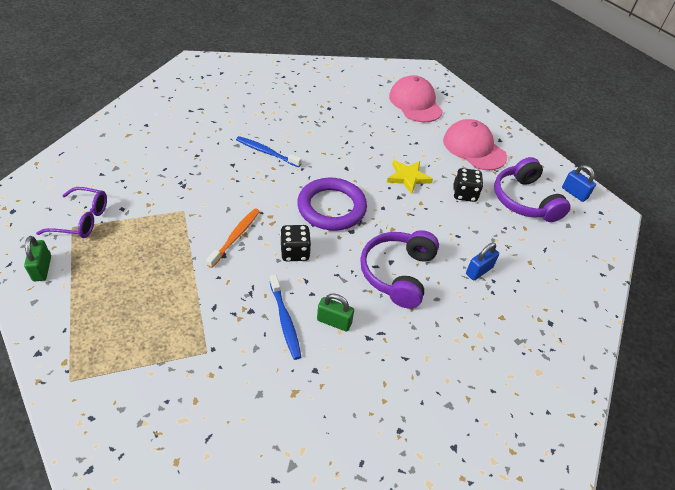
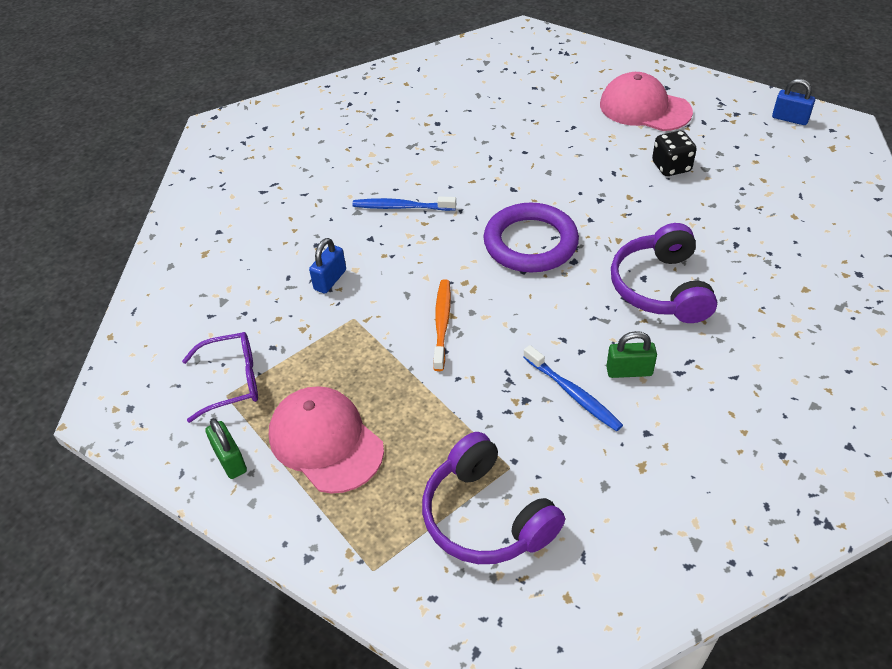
camera: 15 degrees left, 0 degrees up
black dice [280,225,311,261] -> none
yellow star [387,160,433,194] -> none
pink cap [389,75,443,122] -> pink cap moved to [269,386,384,493]
blue padlock [466,243,499,280] -> blue padlock moved to [309,238,346,293]
purple headphones [494,157,571,222] -> purple headphones moved to [422,432,565,564]

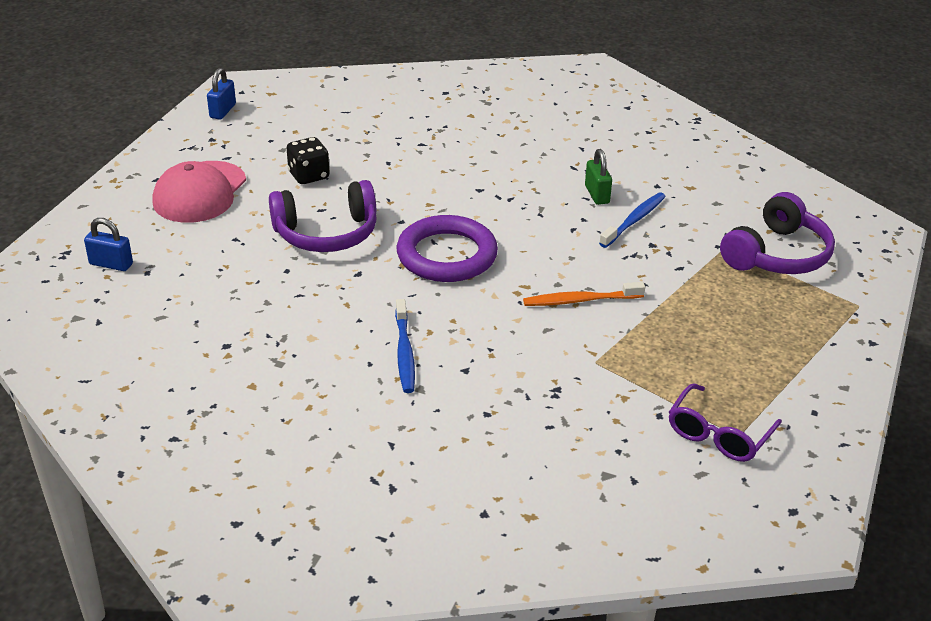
camera: 105 degrees left, 10 degrees down
purple glasses [182,332,258,423] -> purple glasses turned 120 degrees counterclockwise [669,384,782,462]
green padlock [205,418,247,479] -> none
pink cap [269,386,384,493] -> none
blue padlock [309,238,346,293] -> blue padlock moved to [84,218,133,271]
purple headphones [611,223,717,323] -> purple headphones moved to [269,180,377,252]

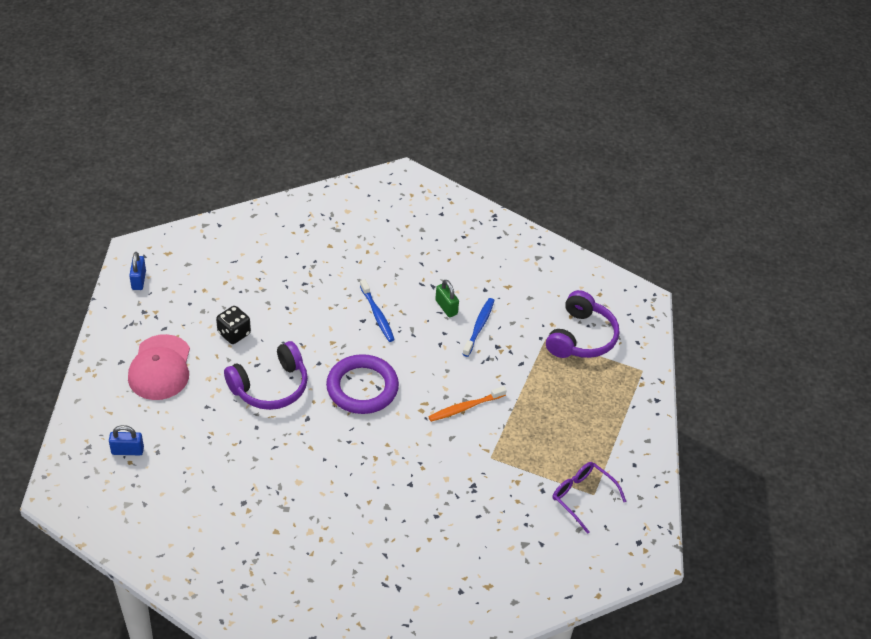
camera: 20 degrees left, 10 degrees up
blue toothbrush [395,299,415,393] -> blue toothbrush moved to [360,279,395,342]
purple glasses [669,384,782,462] -> purple glasses turned 120 degrees clockwise [553,462,626,534]

